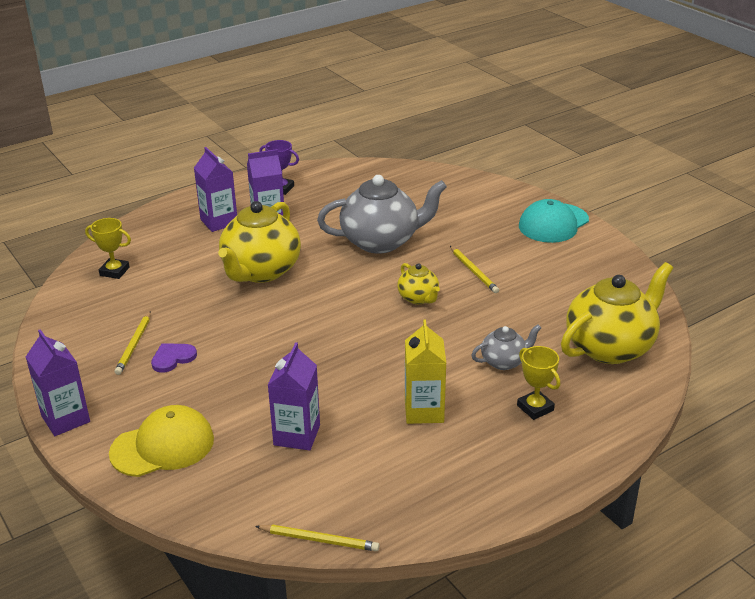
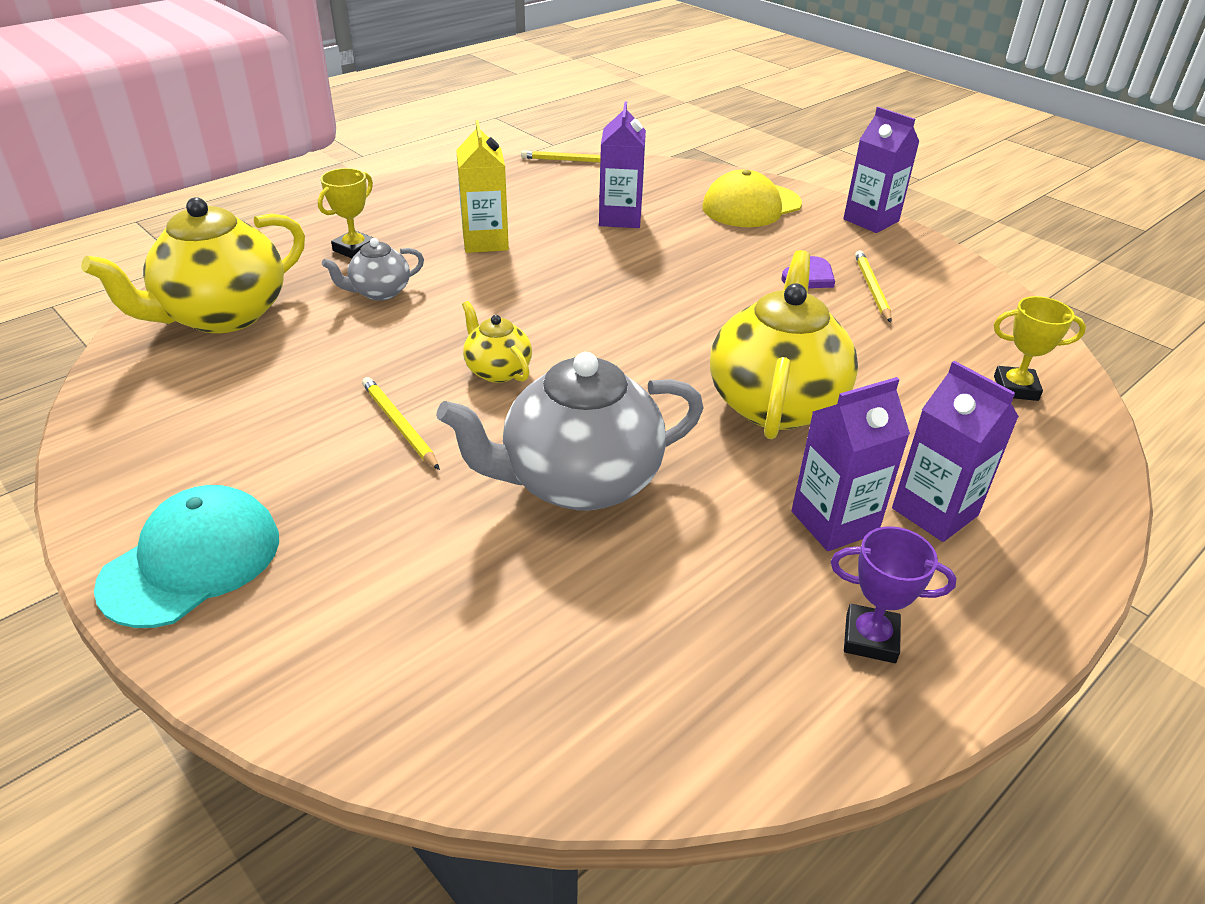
camera: 170 degrees right, 5 degrees up
yellow trophy [517,346,560,420] -> yellow trophy turned 75 degrees clockwise [318,168,374,258]

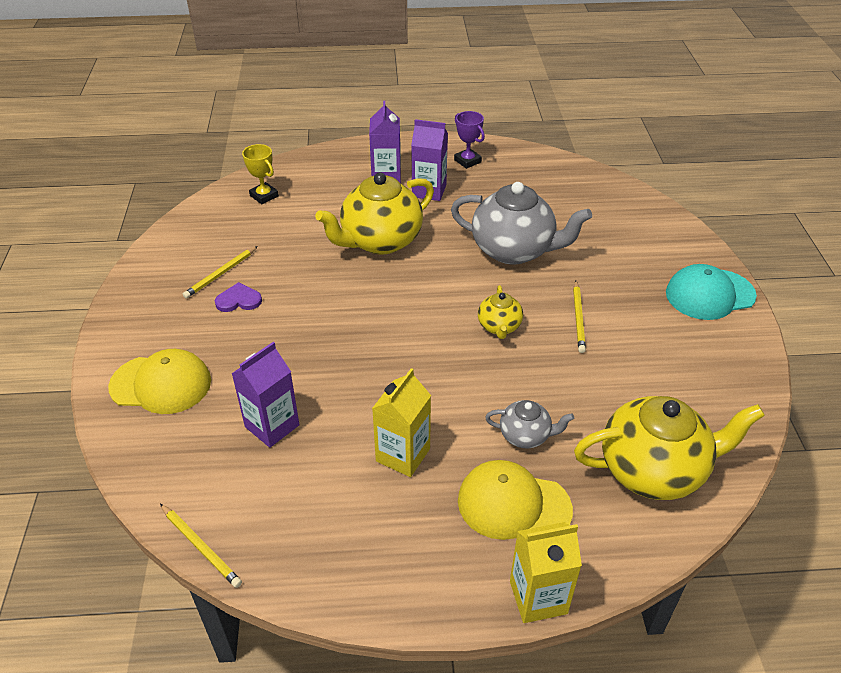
camera: 140 degrees left, 5 degrees up
yellow trophy [318,168,374,258] -> yellow cap [458,460,573,540]
purple carton [843,107,919,233] -> none
none -> yellow carton [510,522,582,623]

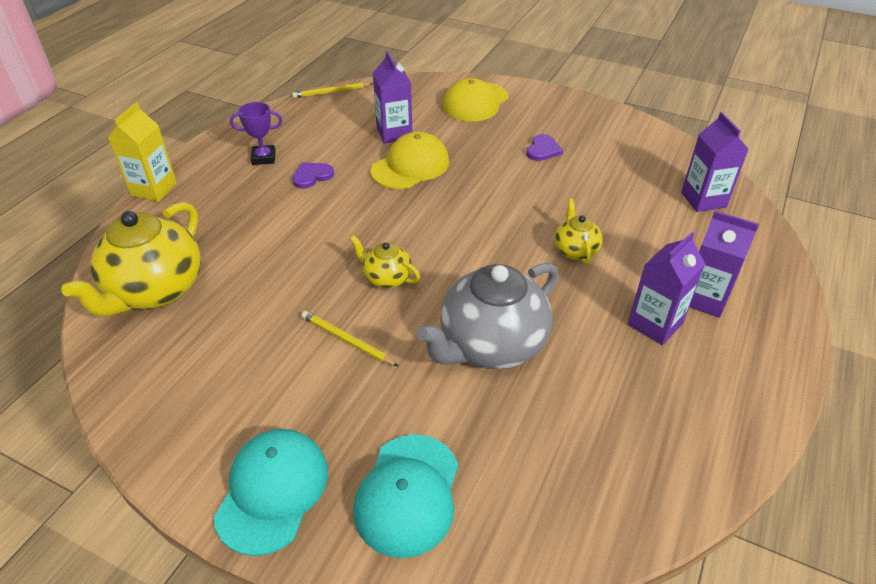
camera: 120 degrees right, 0 degrees up
yellow pencil [183,246,258,298] -> none
yellow trophy [242,144,279,204] -> purple carton [681,112,749,212]
yellow teapot [315,172,434,255] -> yellow teapot [555,199,603,265], size x0.50
yellow carton [372,368,431,477] -> purple heart [292,162,334,189]
purple trophy [454,111,485,169] -> purple trophy moved to [230,102,282,165]
yellow cap [458,460,573,540] -> yellow cap moved to [371,132,449,189]
grey teapot [485,400,574,448] -> none
none -> turquoise cap [353,434,458,558]

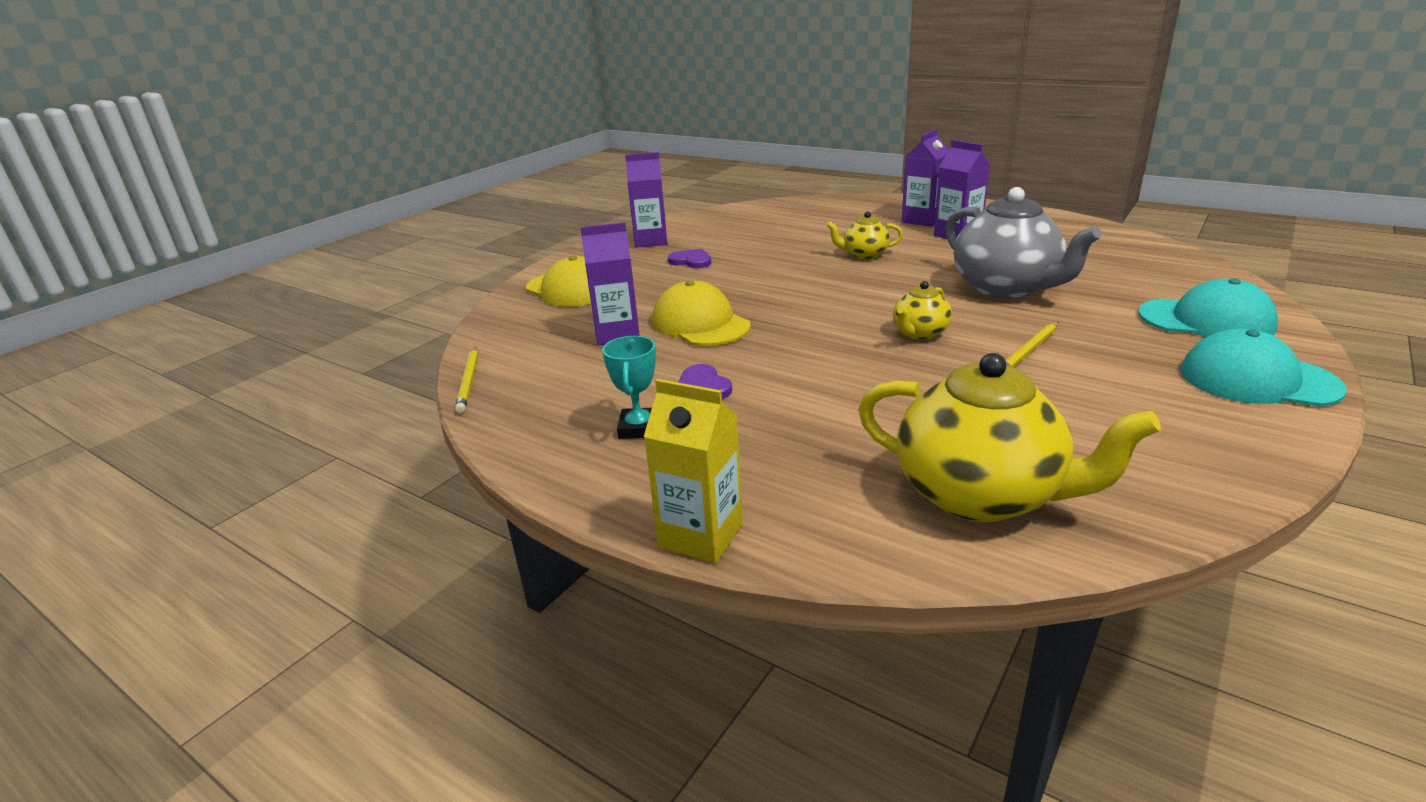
camera: 80 degrees left, 15 degrees down
purple trophy [230,102,282,165] -> turquoise trophy [602,336,656,439]
purple carton [681,112,749,212] -> purple carton moved to [625,152,667,248]

